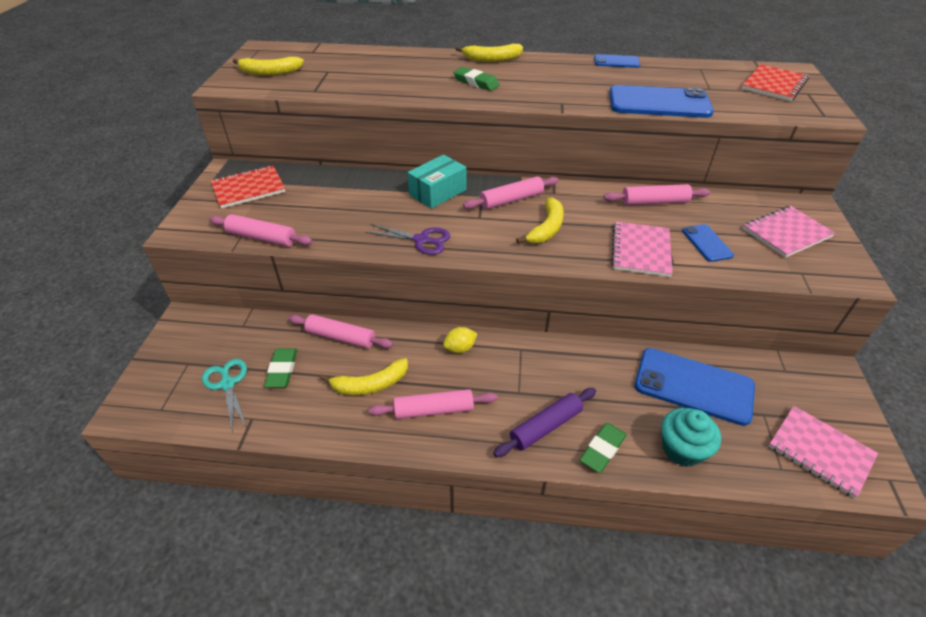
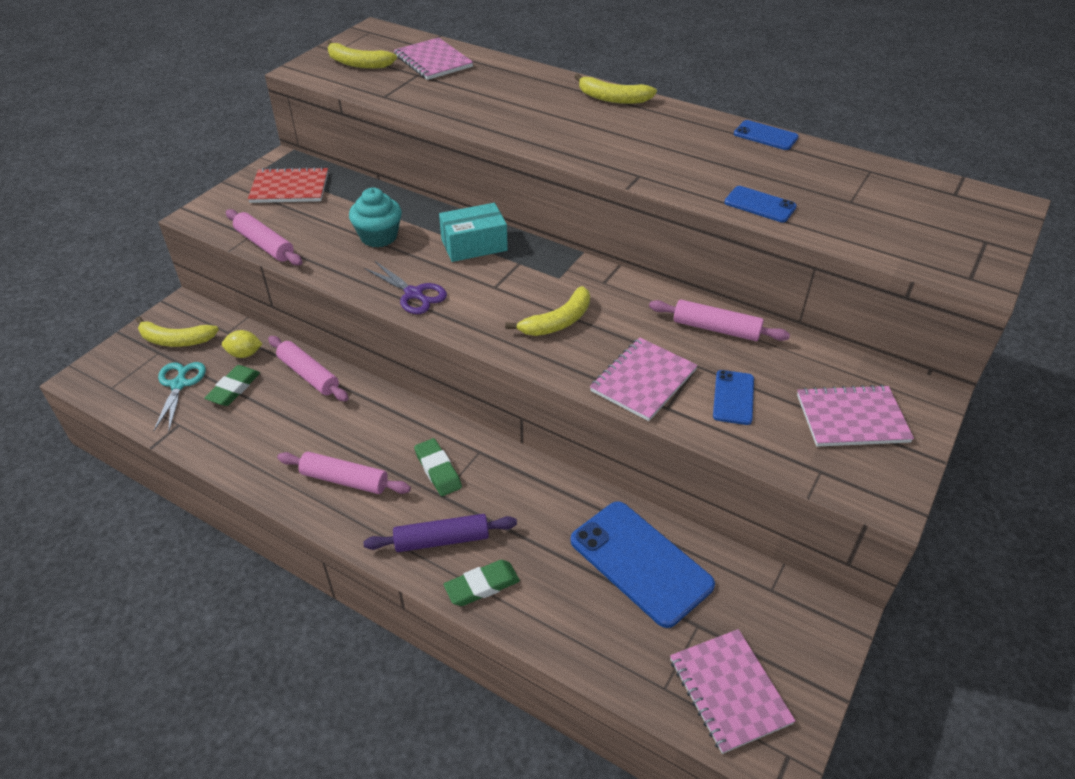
camera: 25 degrees right, 0 degrees up
yellow banana [320,358,408,395] -> yellow banana moved to [136,317,219,347]
yellow lemon [443,327,477,353] -> yellow lemon moved to [222,330,263,358]
green eraser [453,67,500,91] -> green eraser moved to [414,438,462,496]
pink rolling pin [463,176,559,209] -> none
blue phone [609,85,714,118] -> blue phone [724,186,797,222], size x0.51
turquoise cupcake [661,408,721,467] -> turquoise cupcake moved to [349,188,402,248]
red notebook [741,64,809,101] -> none
none -> pink notebook [394,37,473,80]

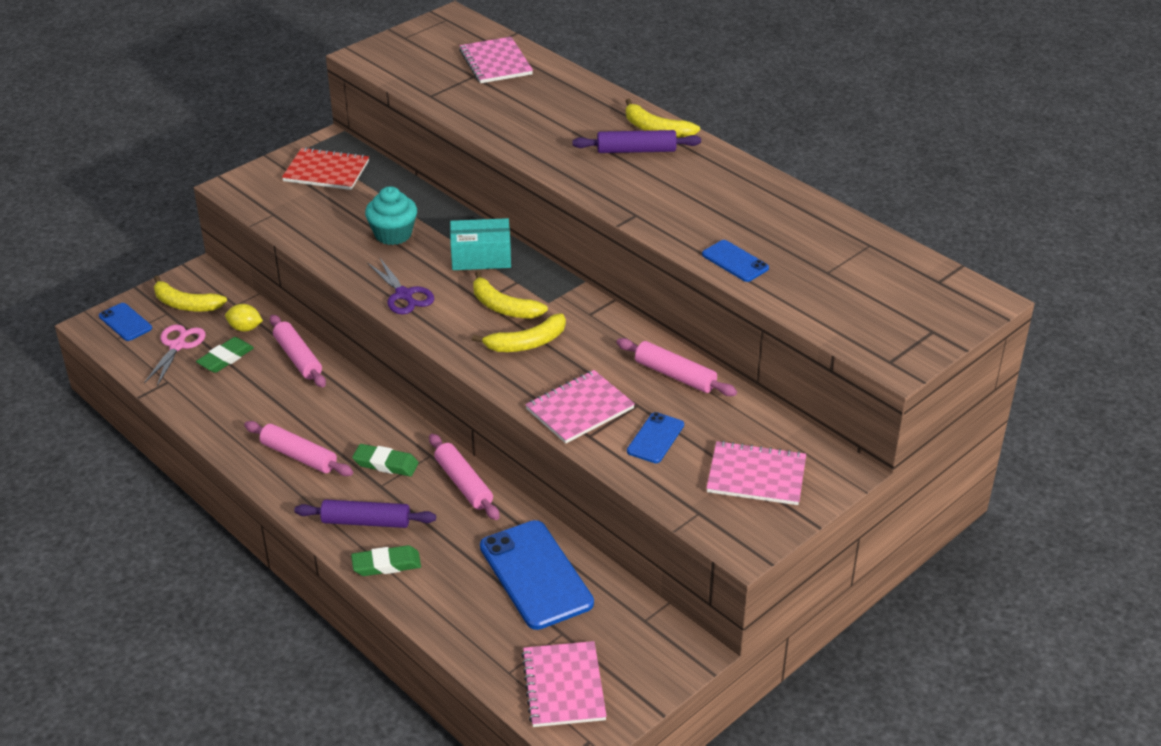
camera: 15 degrees right, 5 degrees down
turquoise scissors [154,362,206,432] -> pink scissors [144,325,205,386]
pink rolling pin [226,209,302,265] -> pink rolling pin moved to [429,434,500,520]
yellow banana [327,40,397,69] -> yellow banana moved to [473,271,548,319]
green eraser [414,438,462,496] -> green eraser turned 60 degrees counterclockwise [352,444,419,477]
blue phone [734,120,799,150] -> blue phone moved to [99,303,152,341]
none -> purple rolling pin [572,130,701,153]

